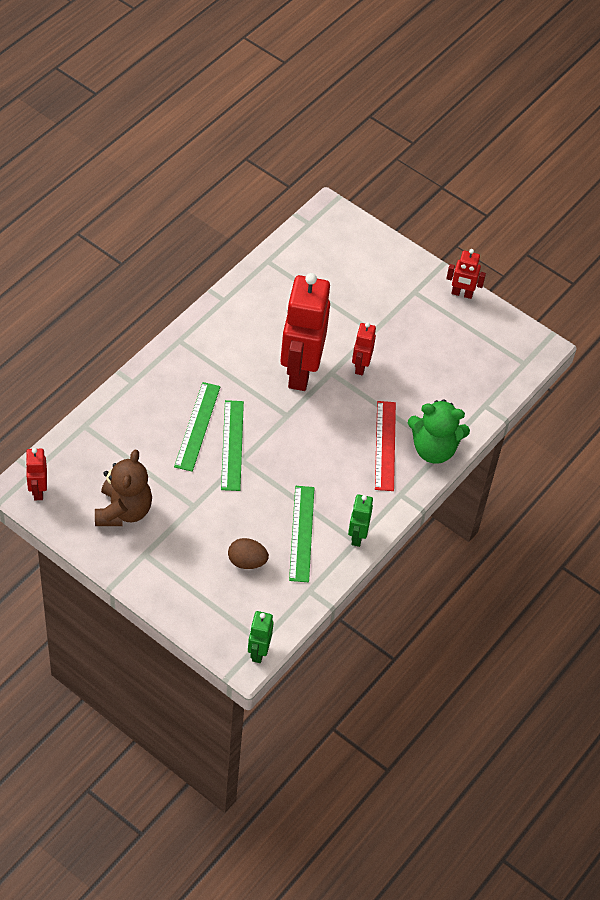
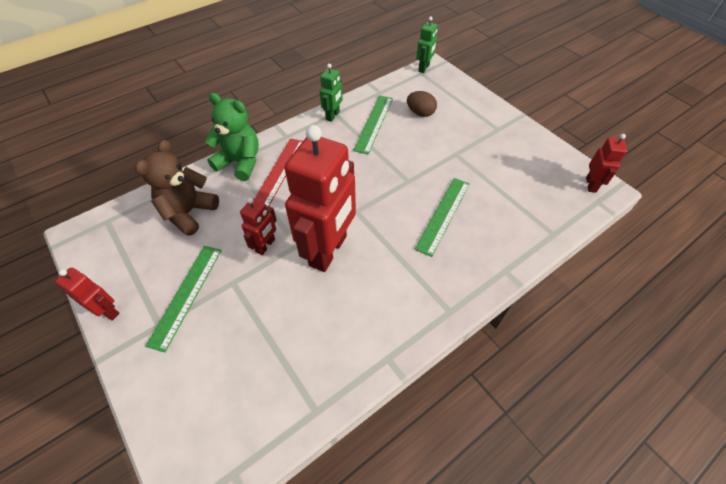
camera: 160 degrees left, 0 degrees up
brown teddy bear [95,450,152,526] -> brown teddy bear moved to [135,140,219,236]
green ruler [221,400,244,491] -> green ruler moved to [145,246,222,352]

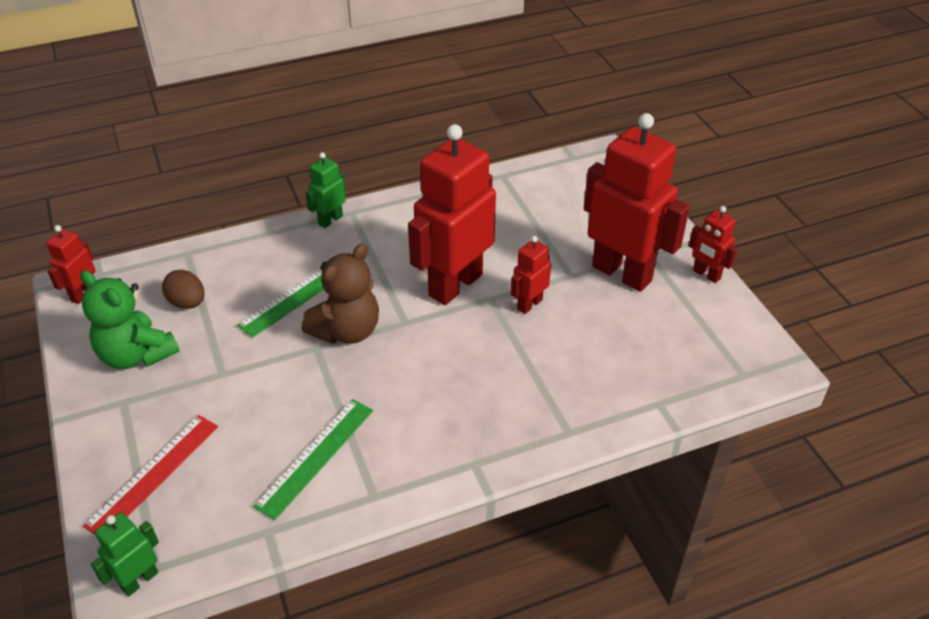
camera: 165 degrees left, 10 degrees down
brown teddy bear [135,140,219,236] -> brown teddy bear moved to [301,244,379,344]
green ruler [145,246,222,352] -> red robot [584,113,690,292]
green teddy bear [205,93,259,181] -> green teddy bear moved to [80,270,180,369]
red ruler [255,138,303,207] -> red ruler moved to [83,415,218,535]
green robot [320,63,343,122] -> green robot moved to [305,152,346,228]
brown egg [407,91,437,117] -> brown egg moved to [162,270,205,309]

